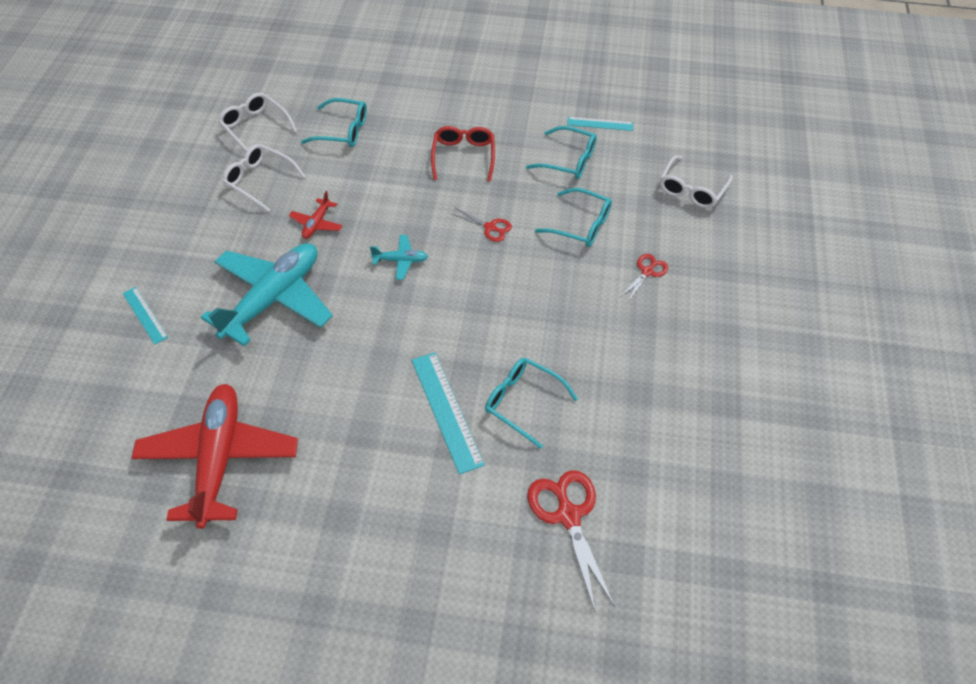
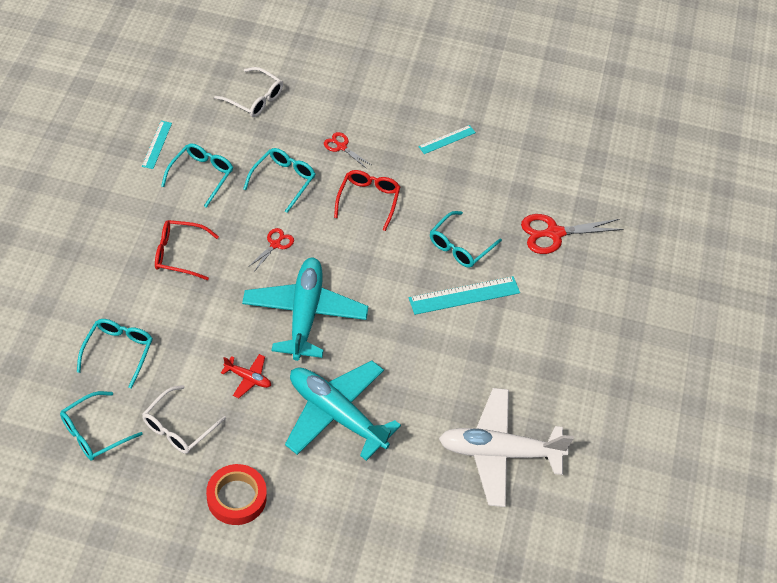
camera: 90 degrees left, 0 degrees up
turquoise ruler [123,287,168,345] -> turquoise ruler moved to [418,125,476,154]
red plane [131,384,298,529] -> white plane [439,388,574,507]
white glasses [218,93,297,152] -> turquoise glasses [60,391,143,461]
turquoise plane [370,235,428,280] -> turquoise plane [242,258,368,361], size x2.36
none -> red tape [206,464,267,525]
none -> red glasses [334,170,400,231]

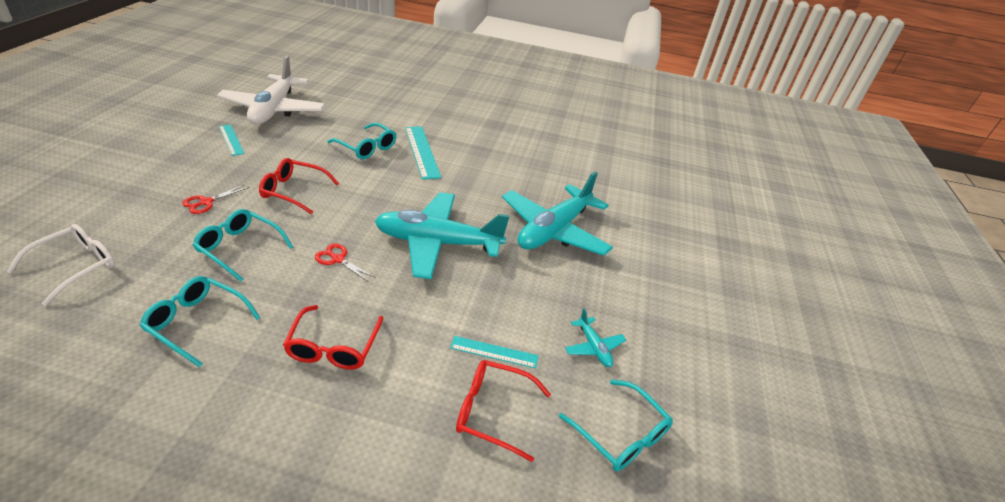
camera: 90 degrees left, 15 degrees down
turquoise glasses [77,319,153,389] -> red glasses [456,360,551,462]
turquoise ruler [142,121,172,169] -> turquoise ruler moved to [450,336,538,368]
white glasses [142,385,226,454] -> turquoise plane [565,308,626,367]
red tape [206,464,267,525] -> none
red plane [221,354,271,398] -> none
white plane [439,388,574,507] -> white plane moved to [217,56,325,124]
red scissors [521,214,624,254] -> none

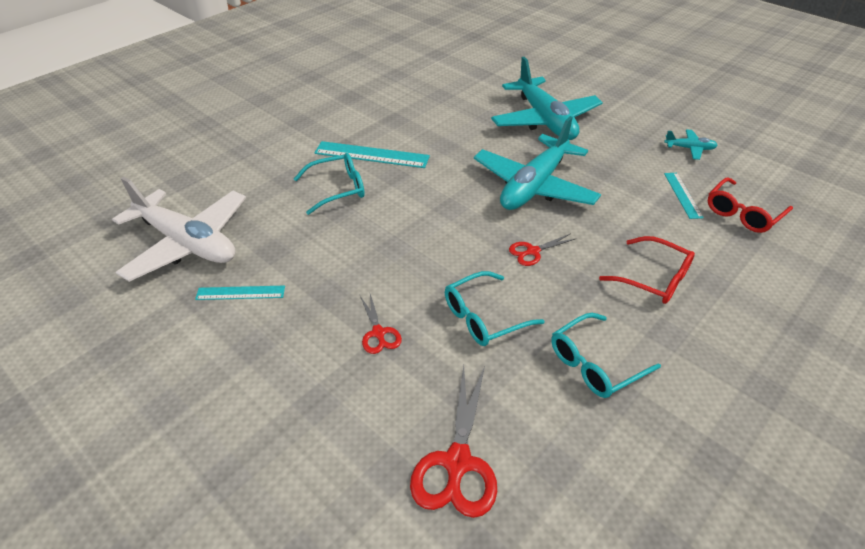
camera: 55 degrees left, 5 degrees up
white glasses [7,224,115,306] -> red scissors [410,365,497,518]
red glasses [259,158,339,214] -> none
turquoise ruler [450,336,538,368] -> turquoise ruler turned 45 degrees counterclockwise [664,173,704,219]
turquoise glasses [559,379,673,471] -> none

